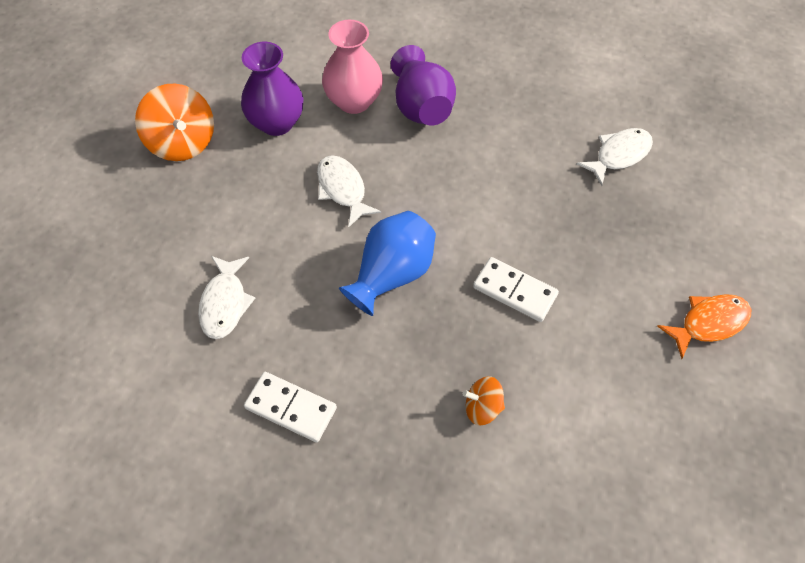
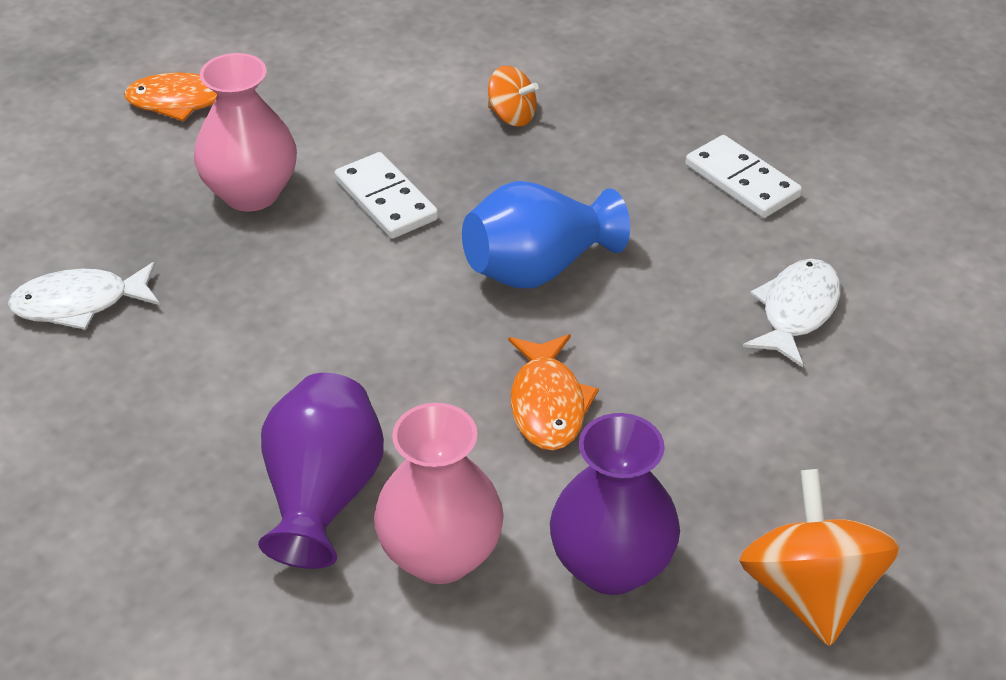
camera: 155 degrees left, 15 degrees down
white fish [317,155,381,228] -> orange fish [508,334,599,451]
none -> pink vase [194,53,297,212]

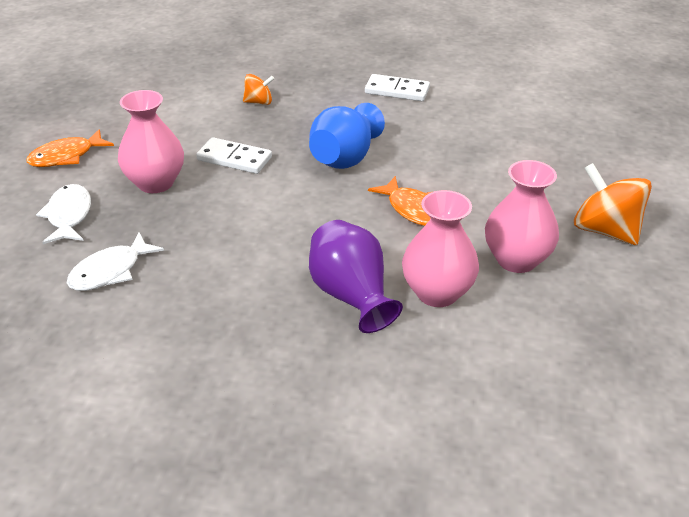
camera: 35 degrees left, 5 degrees down
purple vase [550,413,680,595] -> pink vase [485,160,559,273]
white fish [743,259,841,367] -> white fish moved to [36,184,91,244]

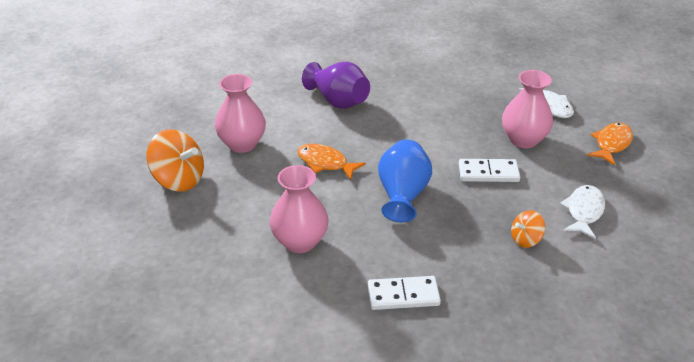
camera: 160 degrees right, 0 degrees up
white fish [67,232,164,291] -> white fish moved to [560,185,605,239]
pink vase [402,190,479,307] -> pink vase moved to [270,165,329,253]

